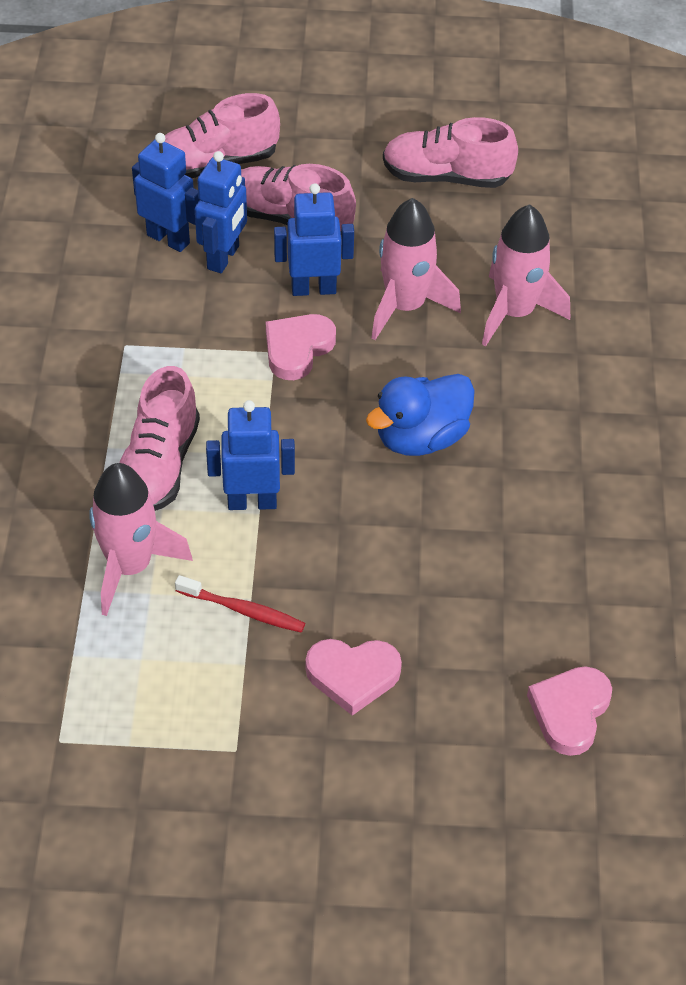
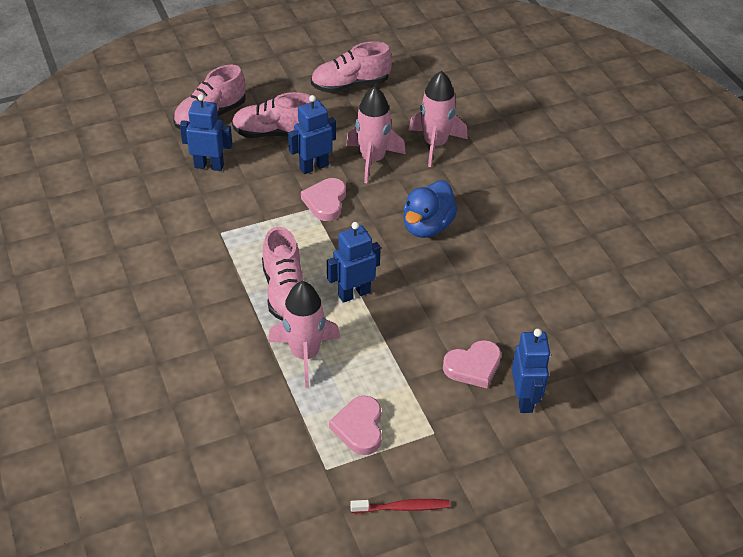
camera: 25 degrees left, 5 degrees down
red toothbrush [175,575,305,633] -> red toothbrush moved to [350,499,450,513]
blue robot [195,151,247,273] -> blue robot moved to [512,329,551,413]
pink heart [527,666,612,756] -> pink heart moved to [329,396,382,455]

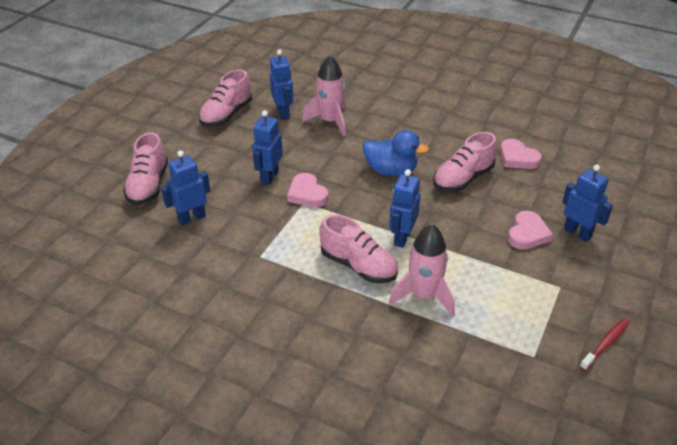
camera: 40 degrees left, 5 degrees down
pink shoe [232,92,311,138] -> pink shoe moved to [433,132,497,192]
pink heart [329,396,382,455] -> pink heart moved to [500,139,542,169]
pink rocket [346,86,406,183] -> none
blue duck [403,181,458,238] -> blue duck turned 60 degrees counterclockwise [363,130,429,176]
none -> blue robot [270,50,294,120]

